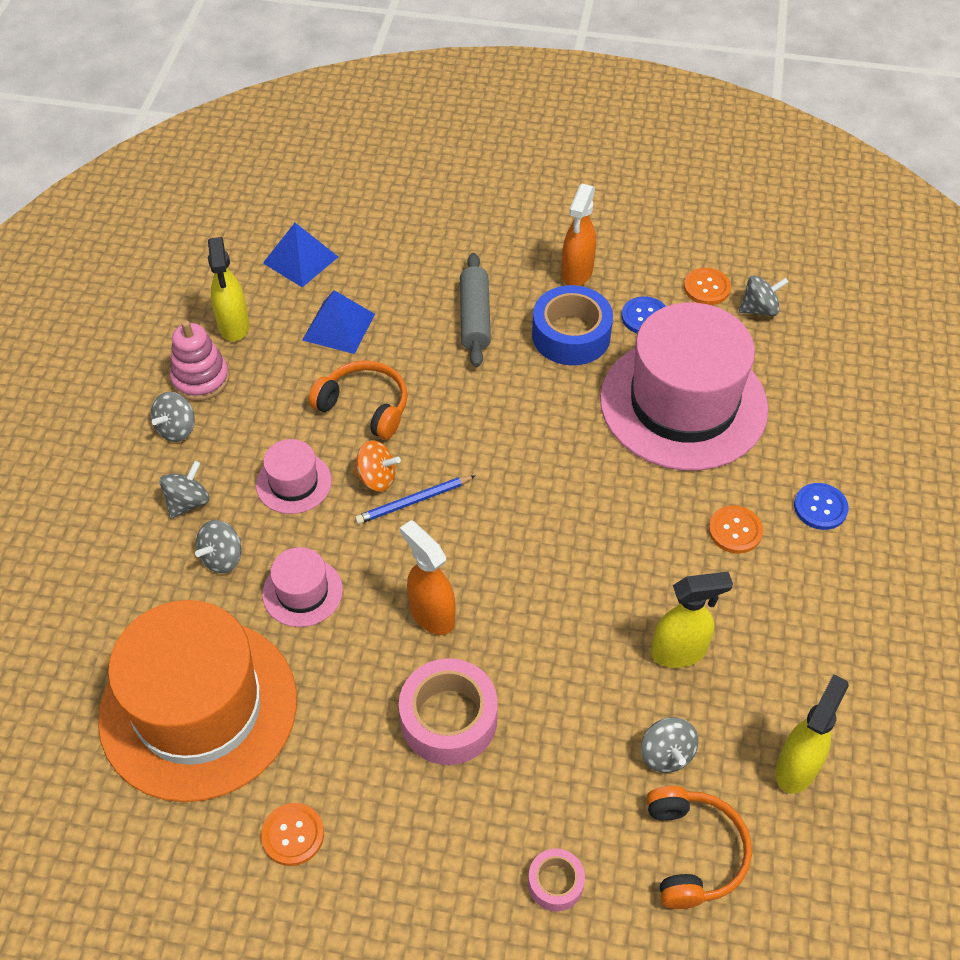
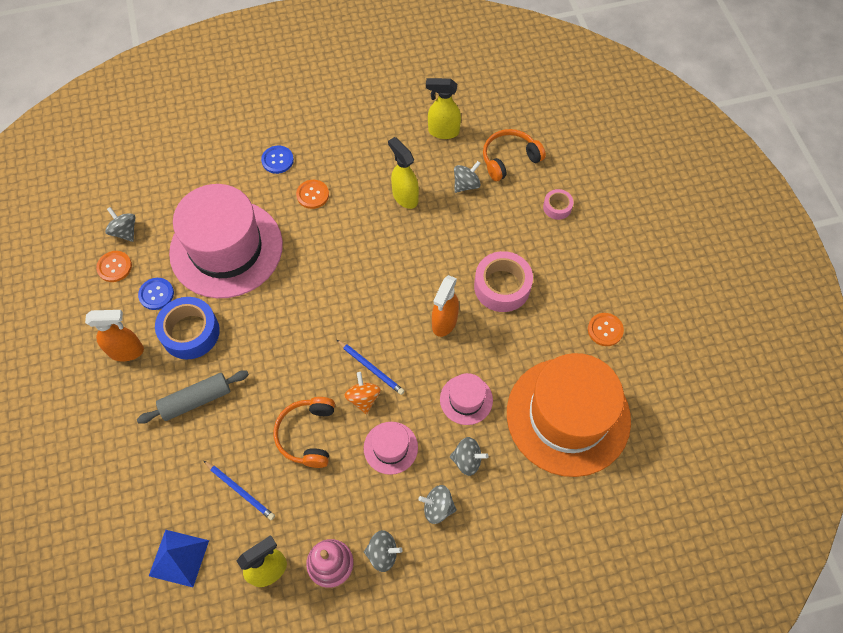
camera: 115 degrees left, 10 degrees up
blue pyramid [302,290,375,354] -> blue pencil [204,461,275,520]

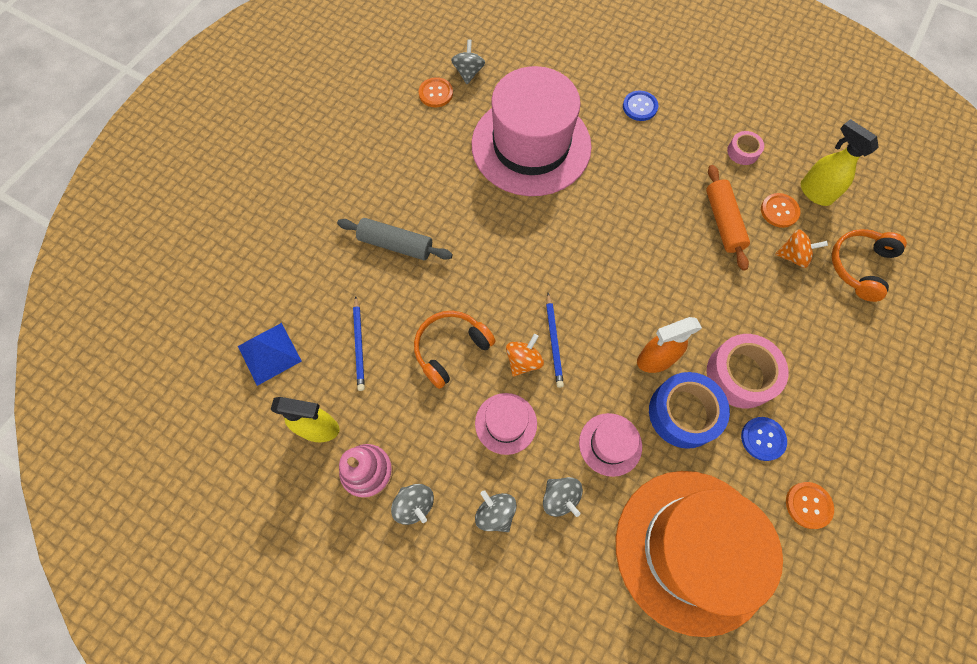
camera: 45 degrees right, 5 degrees up
orange spray bottle [85,310,144,362] -> none
blue button [138,278,174,310] -> blue button moved to [741,417,787,461]
blue tape [155,297,220,360] -> blue tape moved to [649,372,730,449]
orange button [296,180,329,209] -> orange button moved to [761,193,801,228]
yellow spray bottle [388,137,419,209] -> orange rolling pin [706,165,750,271]
grey spinning top [454,161,481,193] -> orange spinning top [775,229,828,268]
orange headphones [483,129,546,181] -> orange headphones turned 75 degrees counterclockwise [832,229,907,302]
pink tape [543,189,574,220] -> pink tape moved to [727,131,764,165]

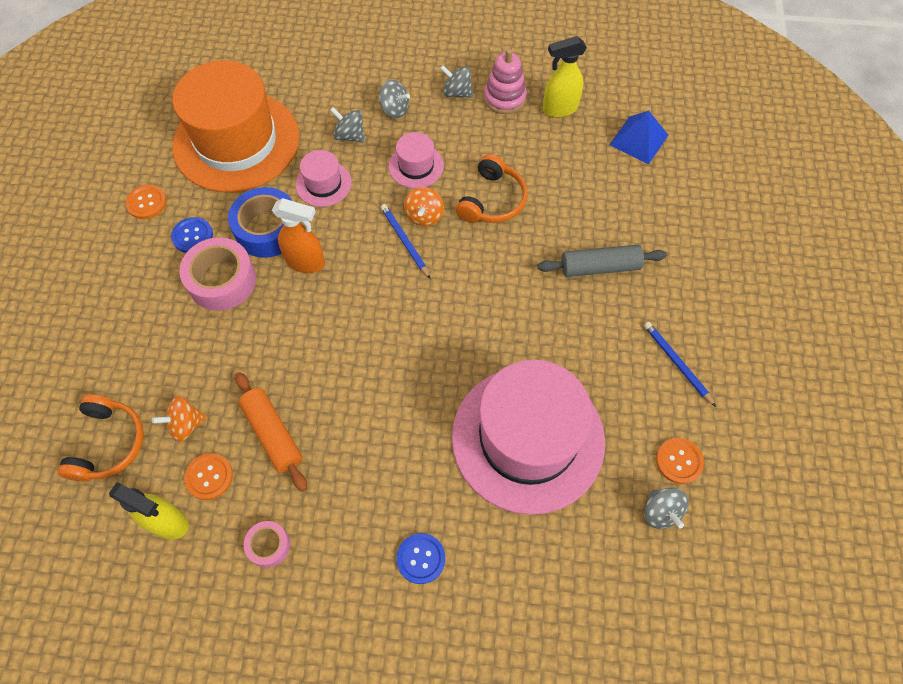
camera: 155 degrees right, 5 degrees down
blue pencil [353,296,365,391] -> blue pencil moved to [644,322,716,407]
orange spray bottle [637,317,702,373] -> orange spray bottle turned 60 degrees clockwise [272,198,325,273]

